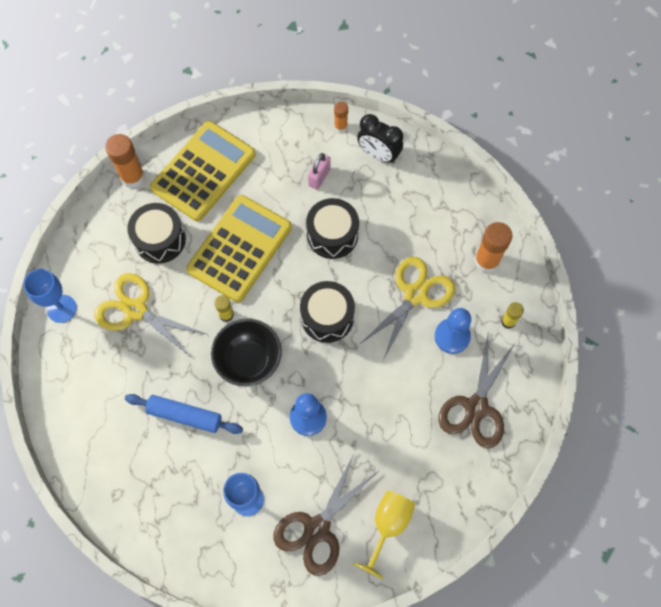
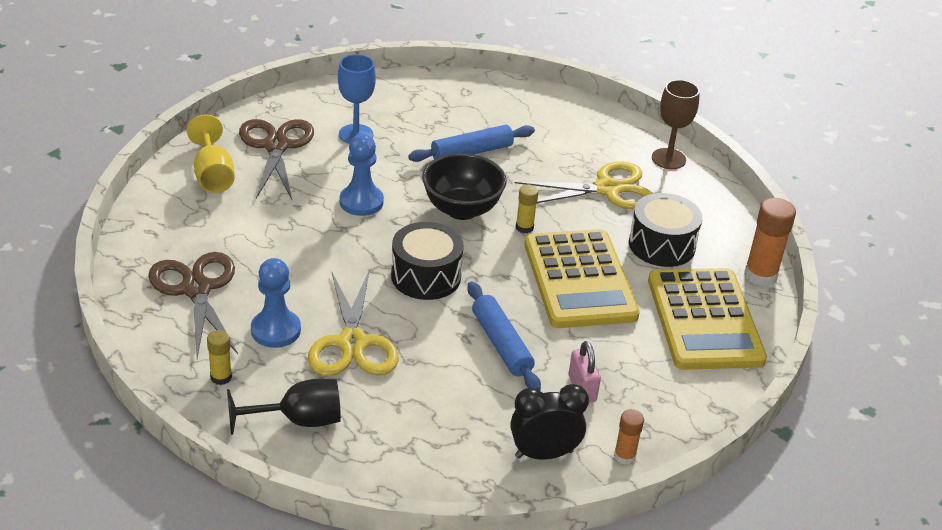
camera: 135 degrees right, 30 degrees down
blue goblet [23,269,77,323] -> brown goblet [652,80,700,169]
black drum [306,198,359,259] -> blue rolling pin [467,282,541,391]
orange glue stick [474,222,512,273] -> black goblet [227,379,341,435]

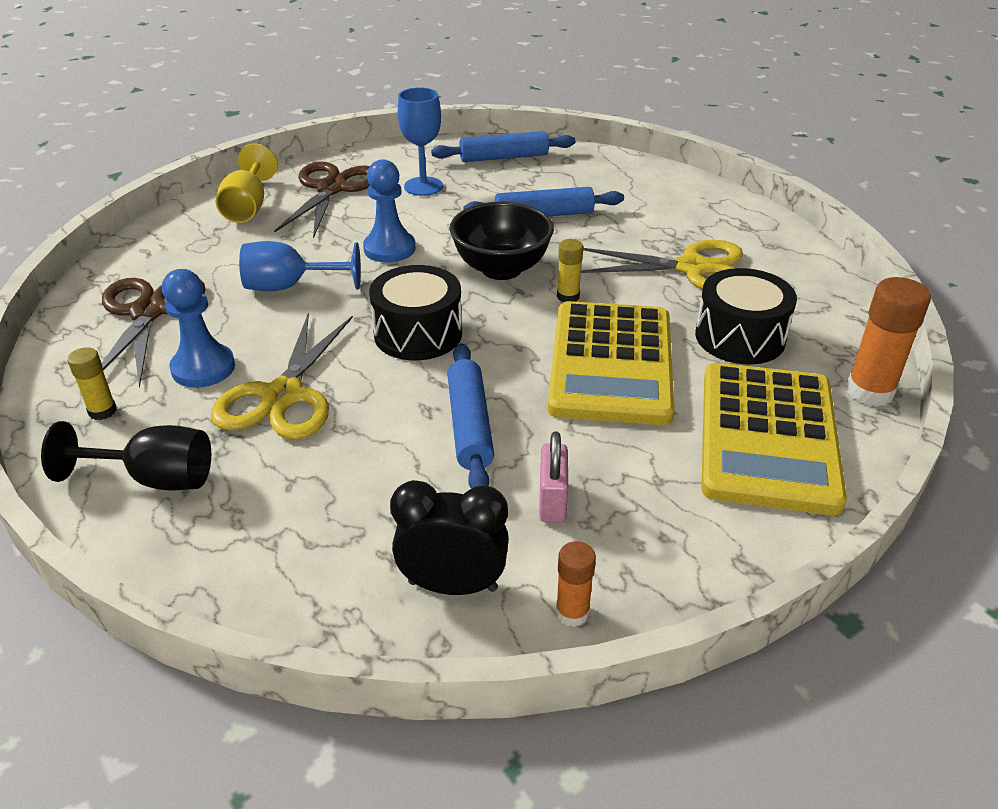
camera: 20 degrees right, 0 degrees up
brown goblet [652,80,700,169] -> none
none -> blue goblet [239,241,361,291]
none -> blue rolling pin [431,131,576,162]

